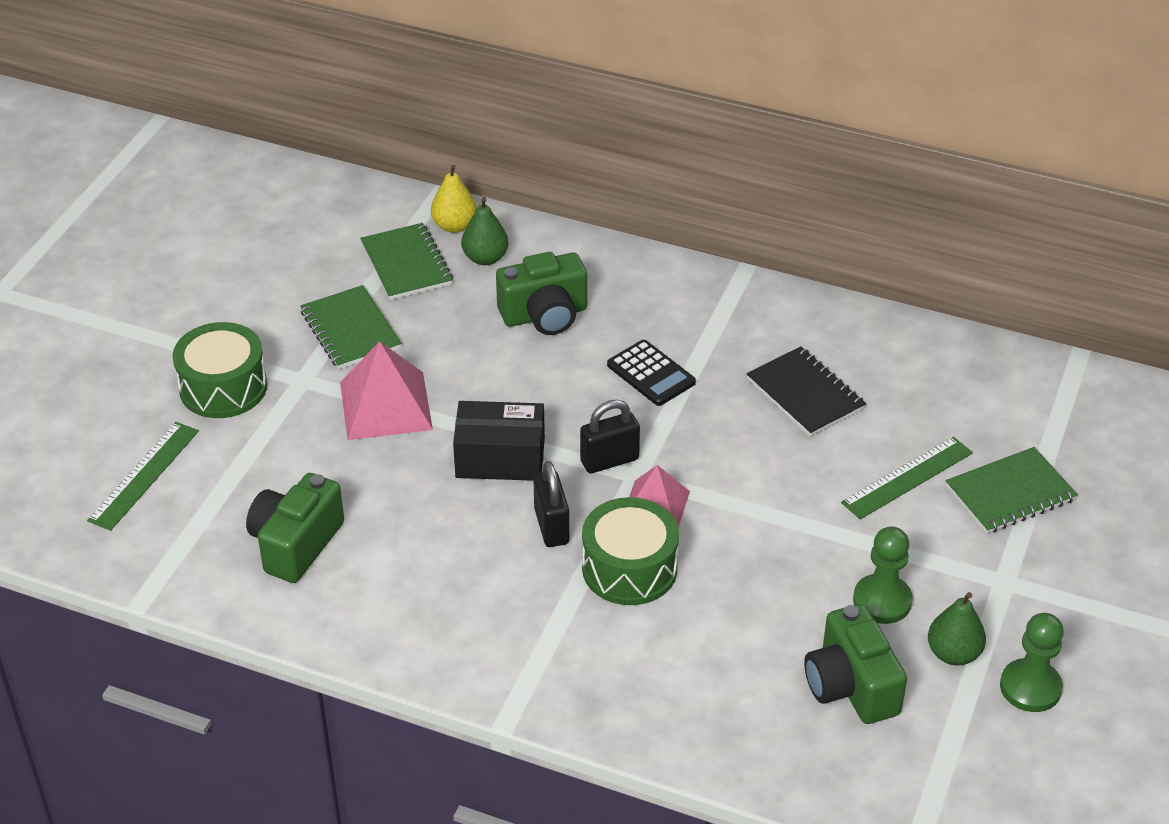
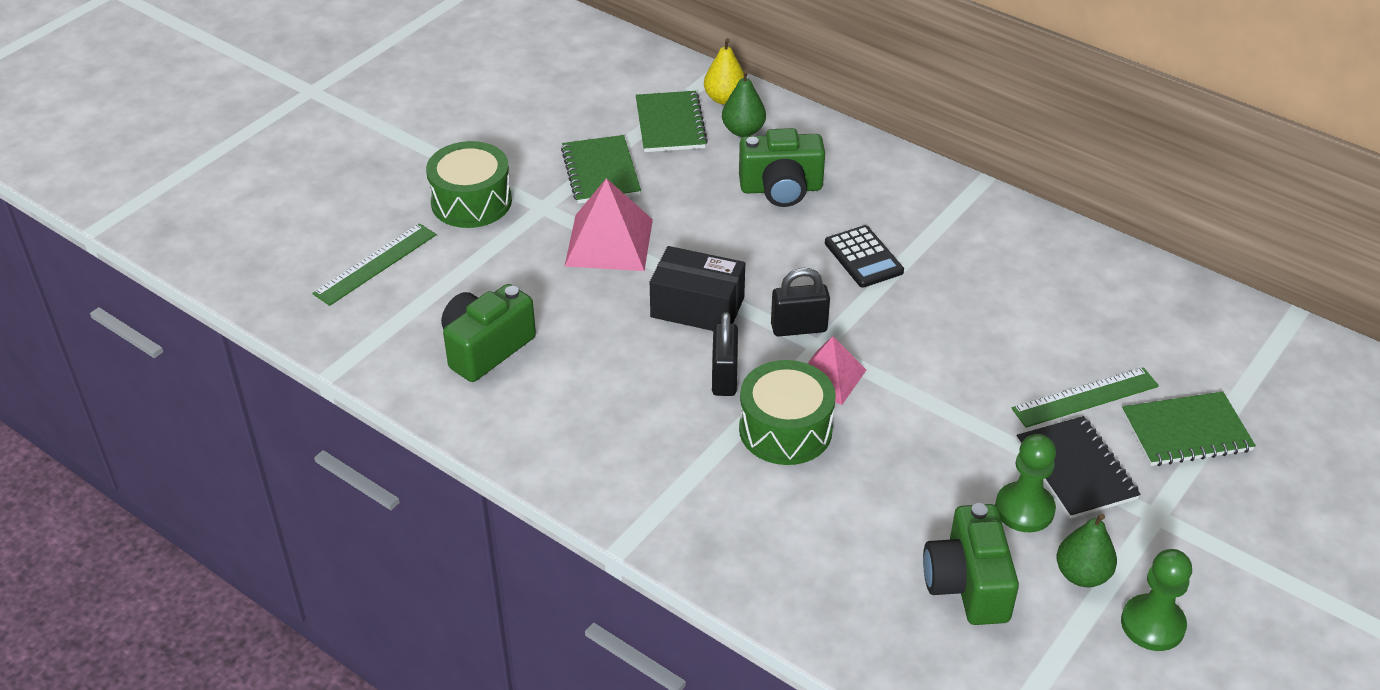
camera: 15 degrees right, 0 degrees up
black notebook [746,346,866,437] -> black notebook moved to [1016,416,1141,519]

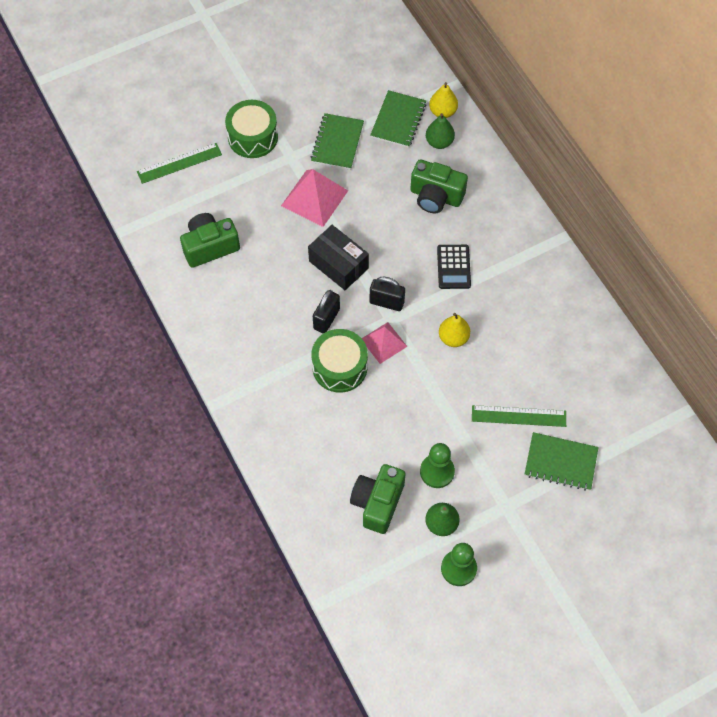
camera: 25 degrees right, 20 degrees up
black notebook [1016,416,1141,519] -> none
none -> yellow pear [439,313,470,347]

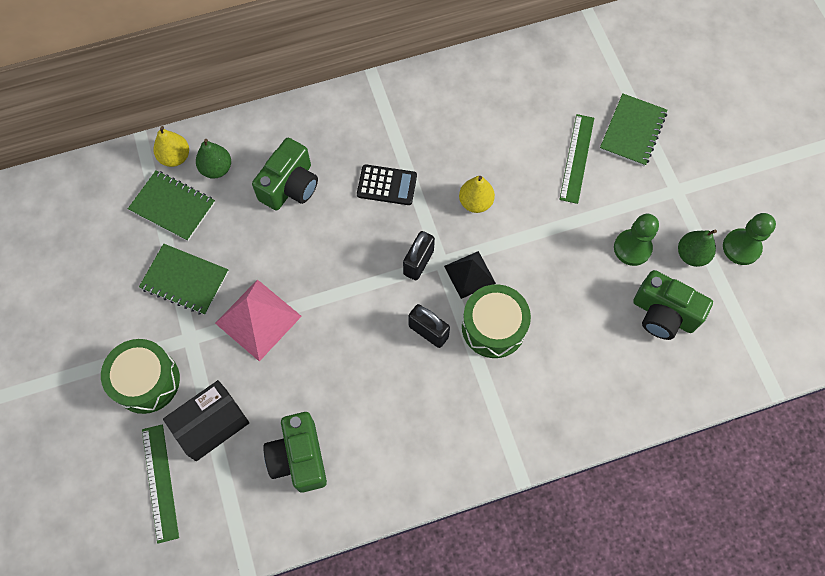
camera: 80 degrees left, 5 degrees up
black box [308,225,369,290] -> black box moved to [163,380,249,461]
pink pyramid [362,322,408,364] -> black pyramid [444,251,496,299]

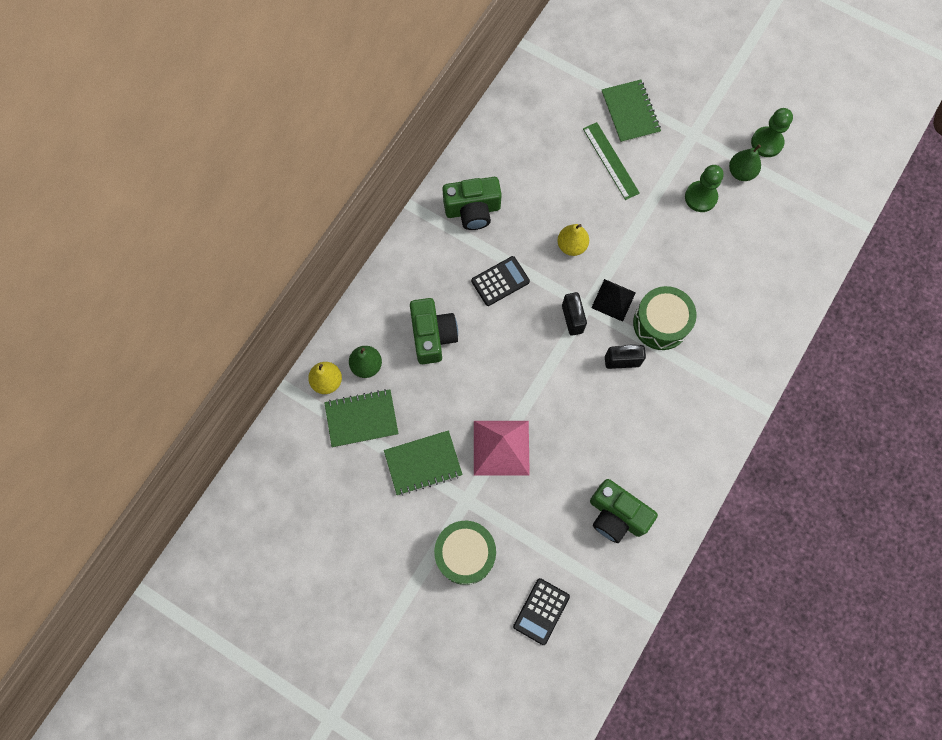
camera: 40 degrees left, 5 degrees up
green ruler [142,424,179,544] -> black calculator [513,578,570,645]
black box [163,380,249,461] -> none
green camera [633,270,713,340] -> green camera moved to [443,177,502,230]

